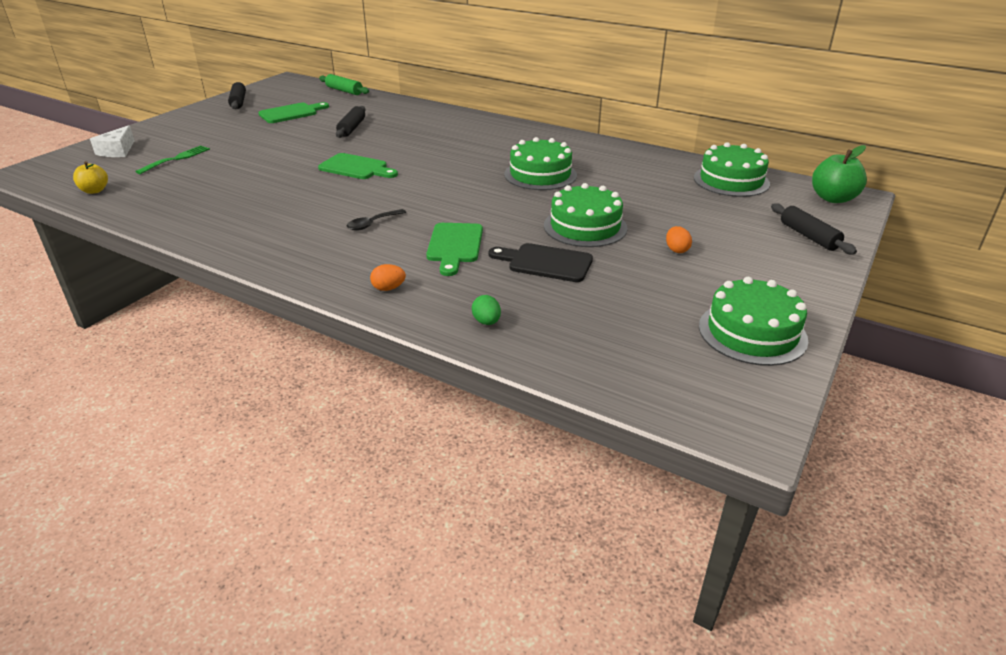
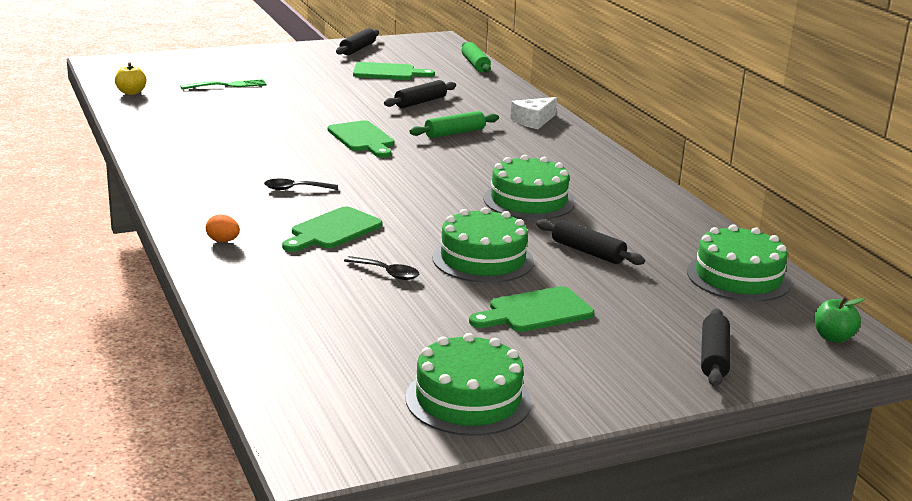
camera: 35 degrees right, 10 degrees down
white cheese [90,125,135,157] -> white cheese moved to [510,97,557,129]
green egg [472,295,501,325] -> none
black cutting board [489,243,593,282] -> black spoon [344,256,419,280]
orange egg [666,226,692,253] -> green cutting board [469,286,594,332]
green apple [812,145,867,203] -> green apple [814,297,865,343], size x0.63
none -> green rolling pin [410,111,499,138]
none -> black rolling pin [536,219,645,265]

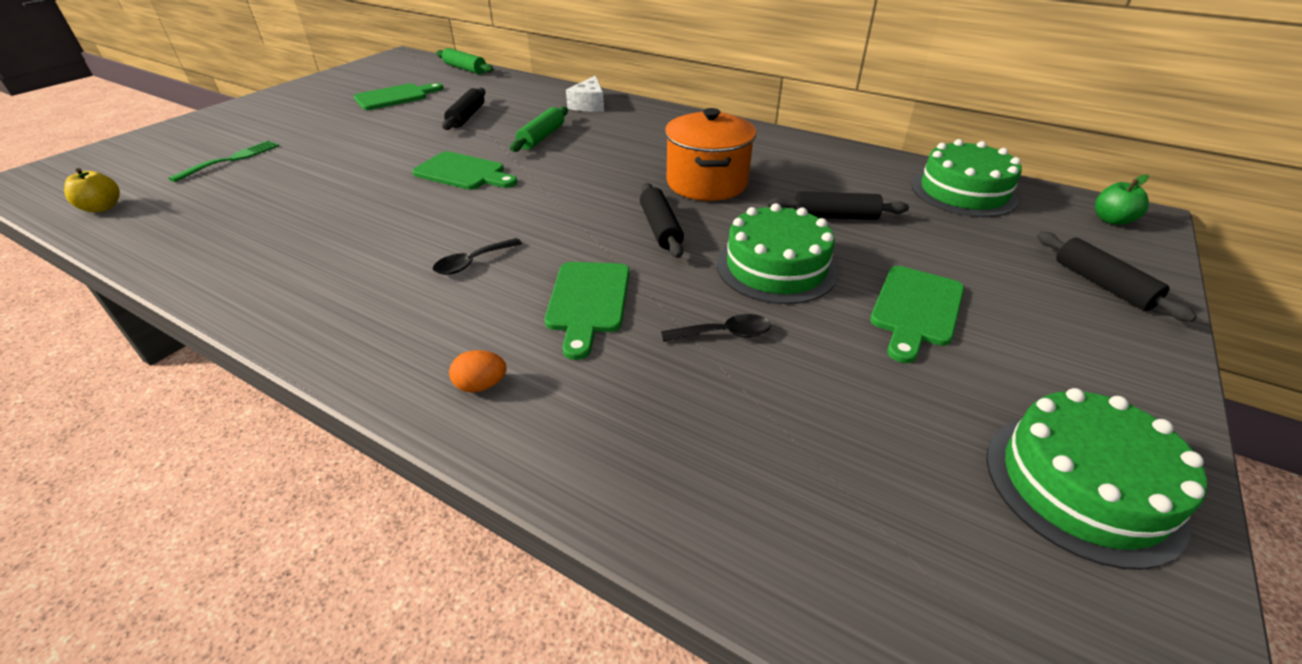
camera: 35 degrees left, 15 degrees up
black rolling pin [336,28,379,55] -> black rolling pin moved to [640,183,684,258]
green cake [483,155,575,220] -> orange pot [665,108,756,201]

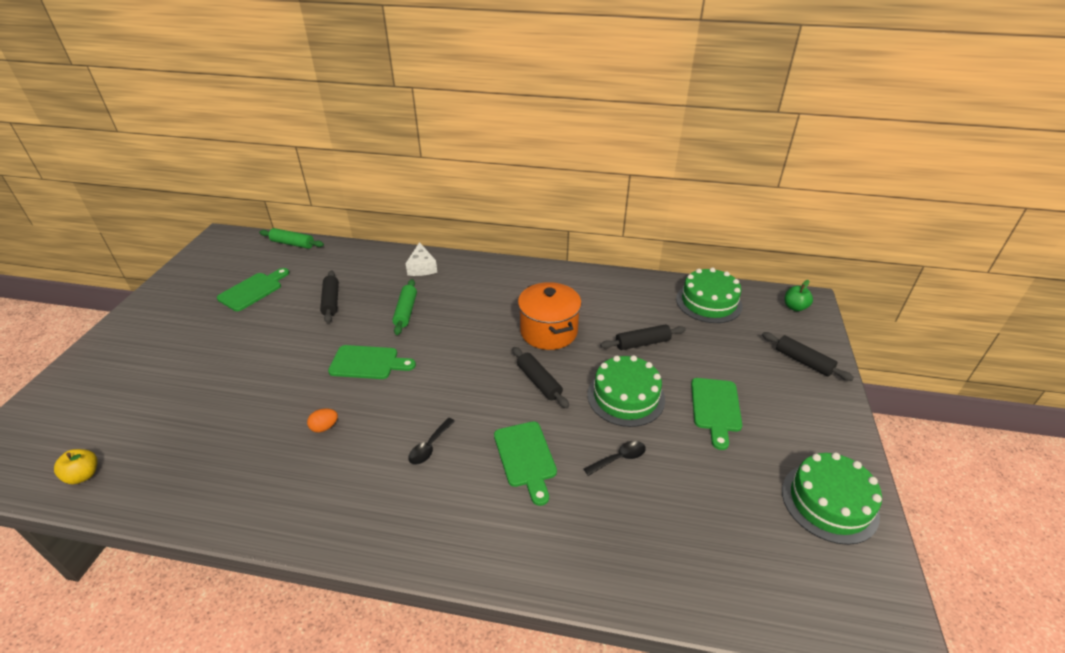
camera: 20 degrees left, 0 degrees up
green fork [168,141,279,182] -> none
orange egg [449,350,507,392] -> orange egg moved to [307,408,338,433]

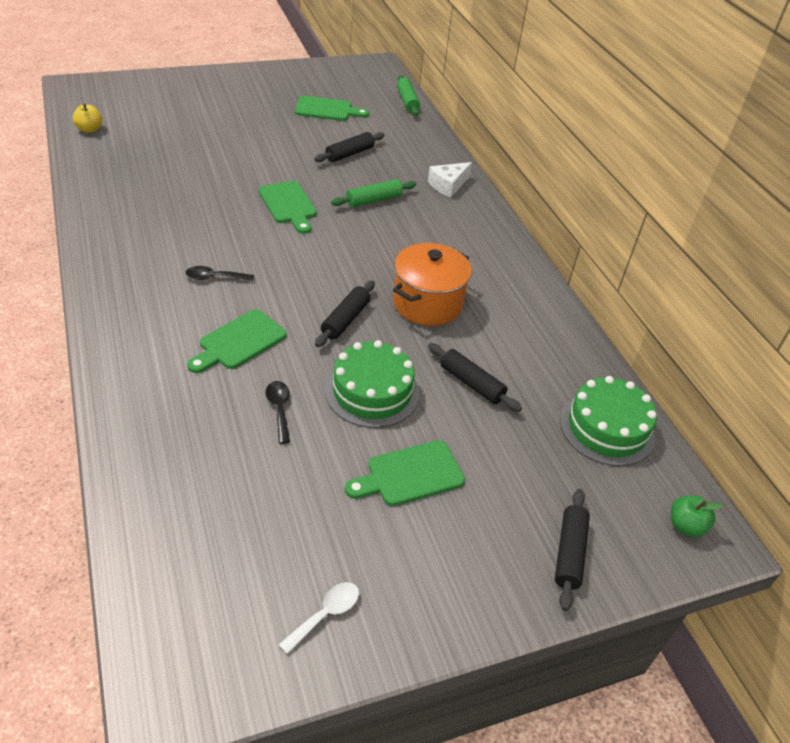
camera: 55 degrees right, 5 degrees up
orange egg [307,408,338,433] -> none
black spoon [584,441,646,476] -> black spoon turned 135 degrees counterclockwise [266,381,290,444]
green cake [782,452,882,545] -> white spoon [279,582,359,654]

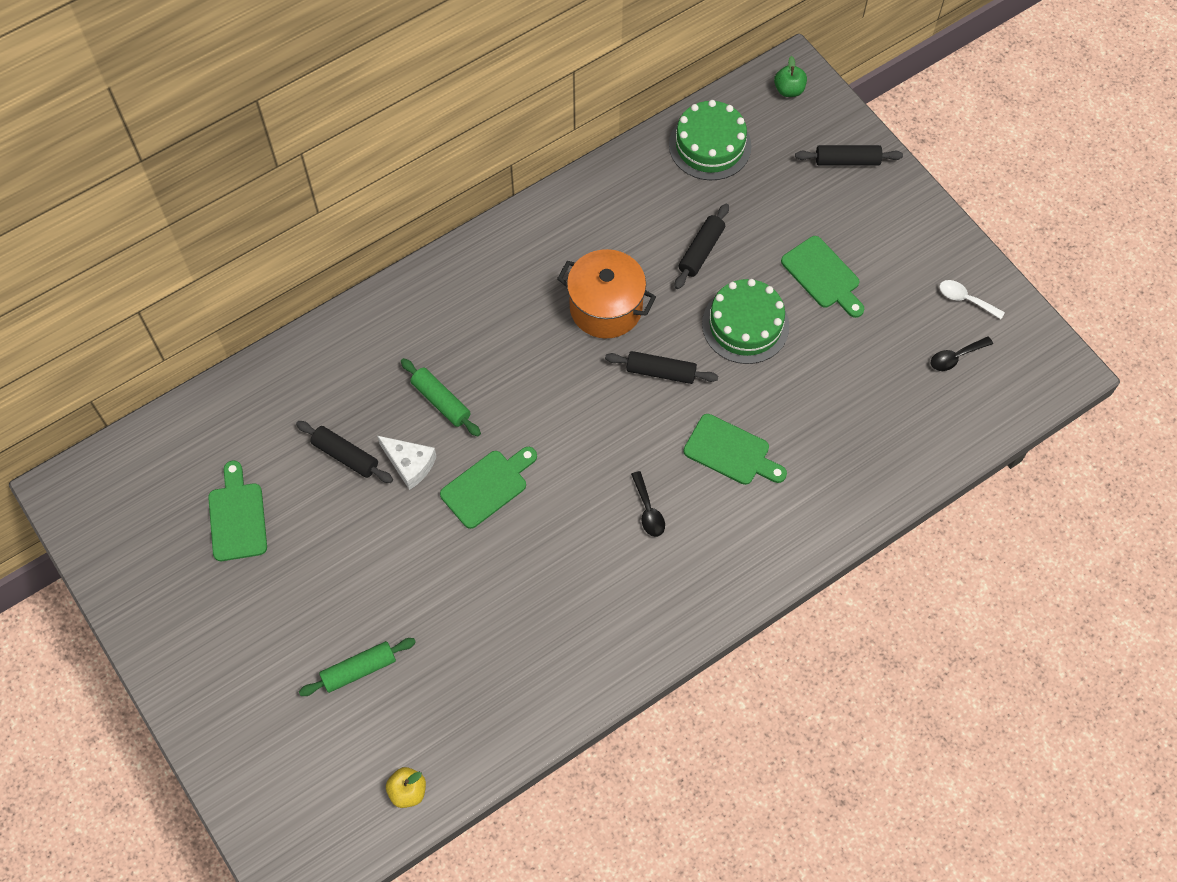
camera: 100 degrees left, 20 degrees up
black spoon [266,381,290,444] -> black spoon moved to [931,336,993,371]
green rolling pin [397,75,420,116] -> green rolling pin moved to [299,638,416,696]
white cheese [428,162,472,197] -> white cheese moved to [377,436,437,490]

